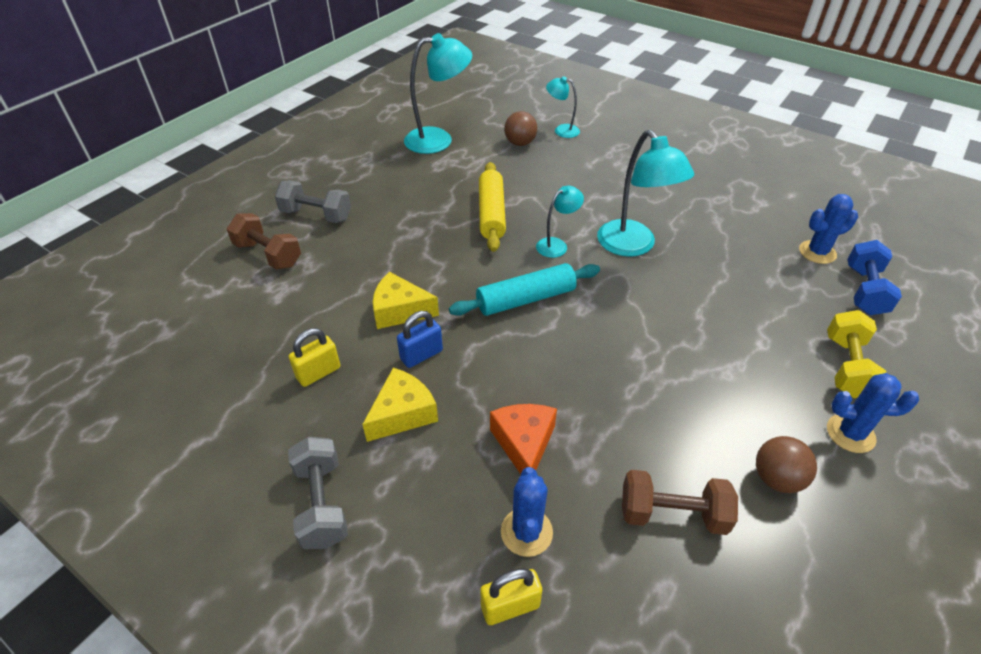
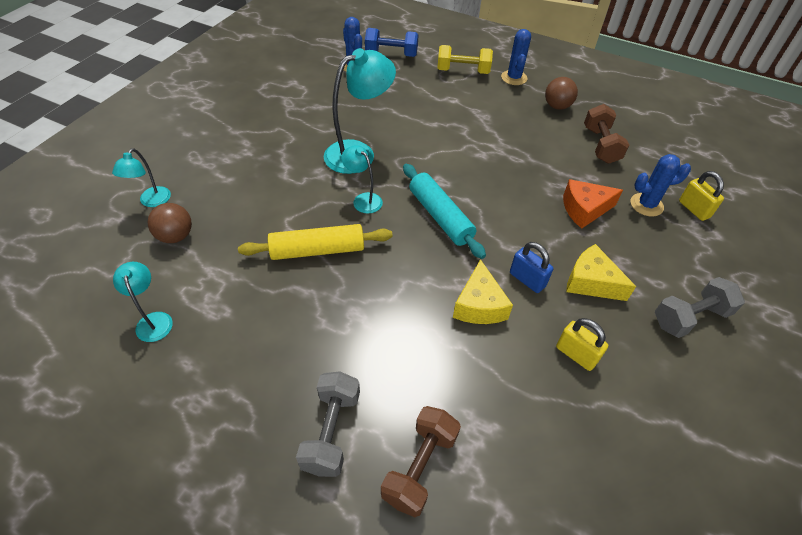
camera: 100 degrees left, 5 degrees up
turquoise lamp [404,33,472,154] -> turquoise lamp [113,262,173,342], size x0.54

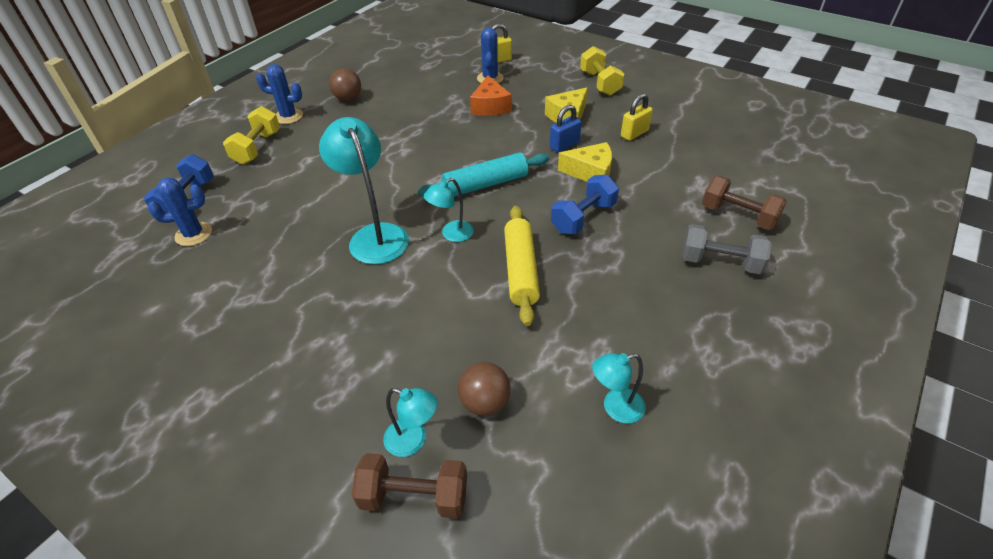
camera: 80 degrees left, 5 degrees down
brown dumbbell [584,104,629,164] -> brown dumbbell moved to [352,453,467,519]
grey dumbbell [655,277,745,338] -> yellow dumbbell [580,46,624,96]
none -> blue dumbbell [551,175,619,234]

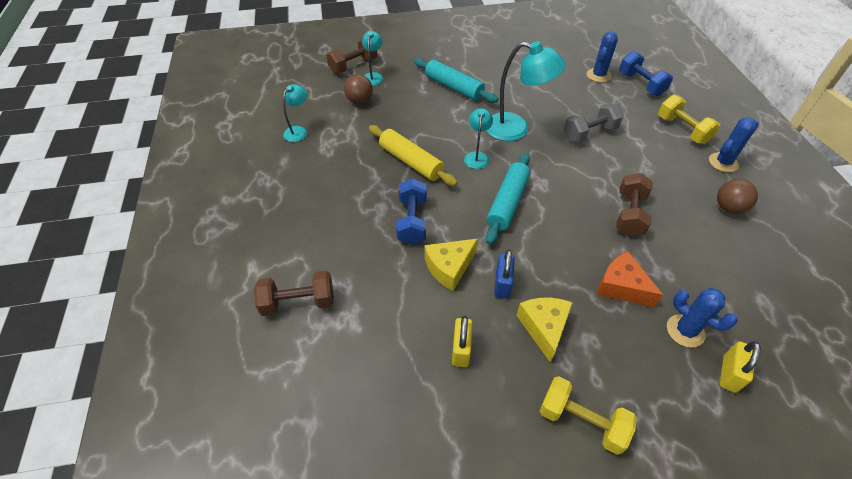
camera: 135 degrees right, 5 degrees up
turquoise lamp [383,388,438,457] -> turquoise lamp turned 120 degrees clockwise [362,31,383,86]
grey dumbbell [682,224,772,274] -> grey dumbbell moved to [564,103,623,143]
none -> turquoise rolling pin [414,58,498,103]
none -> brown dumbbell [616,173,653,237]

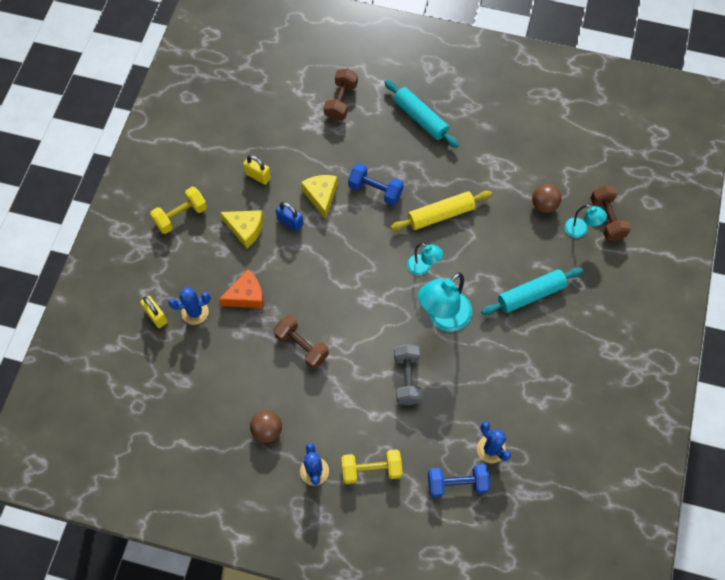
camera: 115 degrees right, 15 degrees up
turquoise lamp [283,84,307,142] -> none
turquoise rolling pin [485,153,530,245] -> turquoise rolling pin moved to [384,80,459,148]

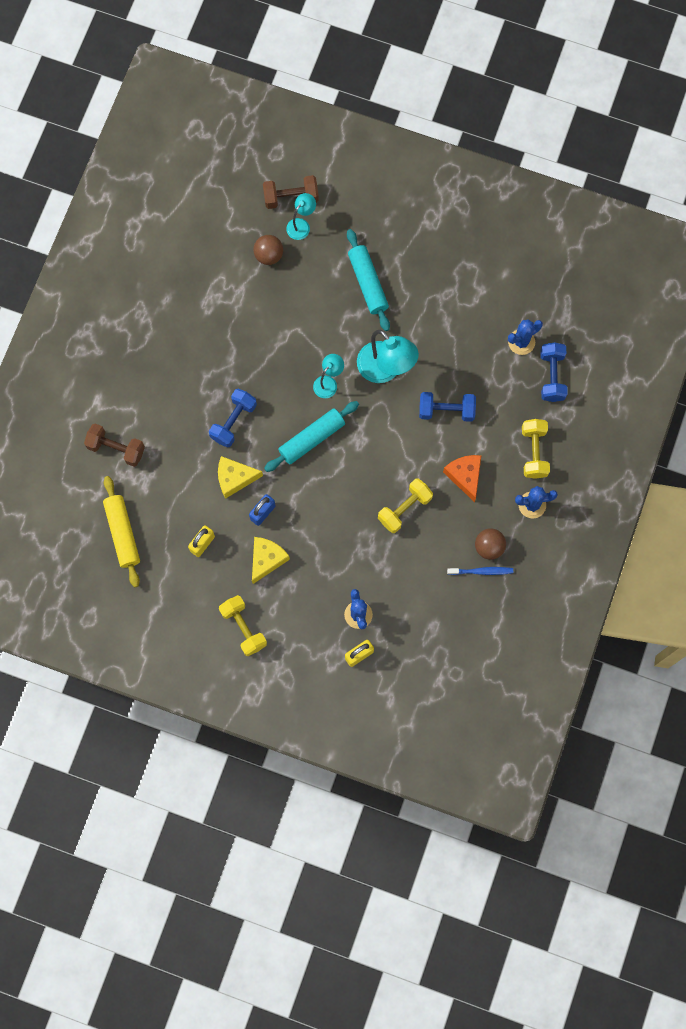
camera: 85 degrees left, 10 degrees up
orange cheese [219,269,264,308] -> orange cheese moved to [443,455,481,502]
brown dumbbell [274,315,329,369] -> yellow dumbbell [378,478,433,533]
turquoise rolling pin [384,80,459,148] -> turquoise rolling pin moved to [264,401,359,472]
yellow rolling pin [390,191,492,231] -> yellow rolling pin moved to [103,476,140,587]
grey dumbbell [394,344,422,405] -> blue dumbbell [419,392,476,422]
none -> blue toothbrush [447,567,513,575]

